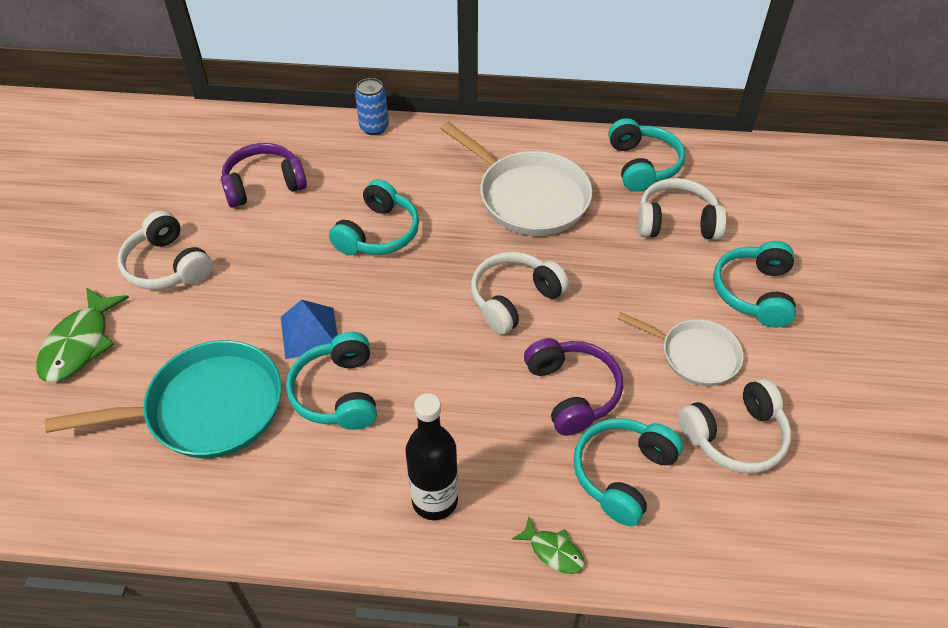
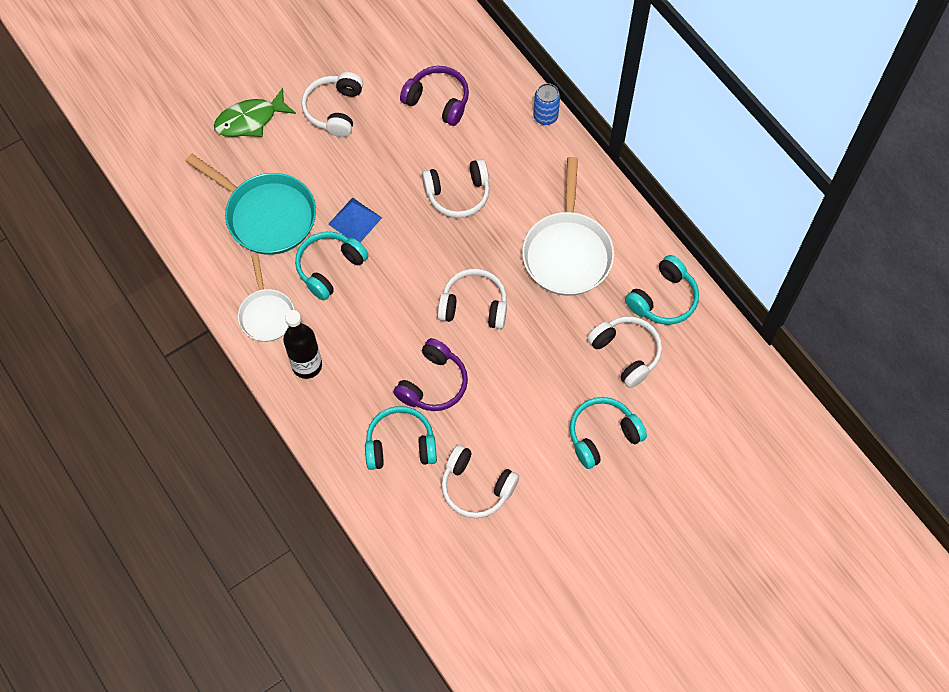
camera: 50 degrees right, 15 degrees up
turquoise headphones [329,179,419,255] -> white headphones [422,159,490,218]
green fish [512,517,584,574] -> none
white pan [617,312,744,386] -> white pan moved to [238,255,295,342]

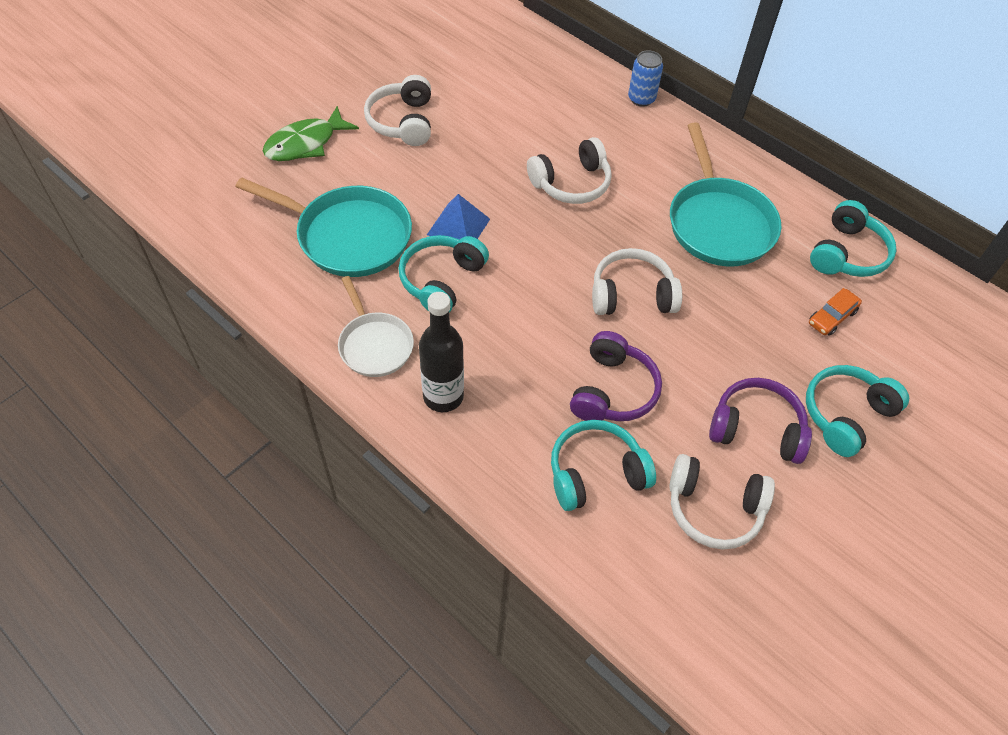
camera: 15 degrees left, 10 degrees down
purple headphones [400,66,469,126] -> purple headphones moved to [709,378,812,464]
white pan [522,157,614,296] -> turquoise pan [670,122,782,267]
white headphones [587,316,662,388] -> orange car [809,288,862,336]

